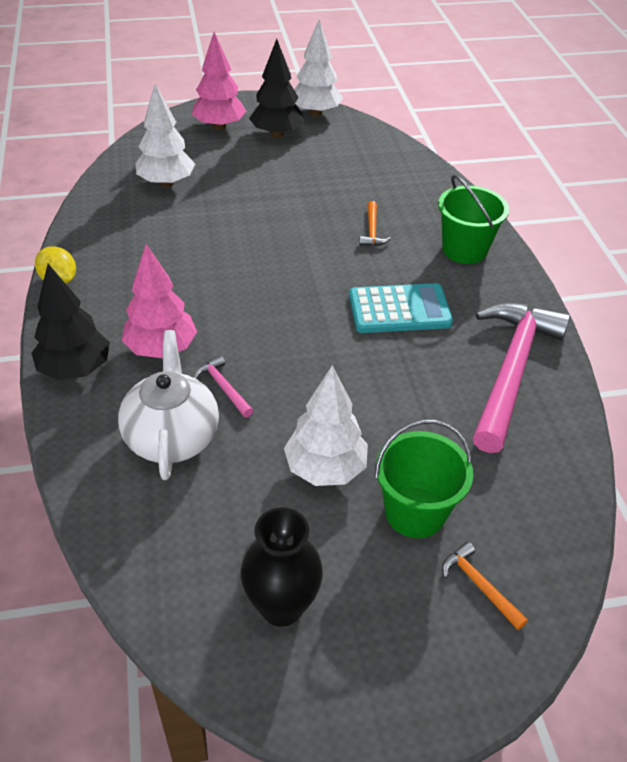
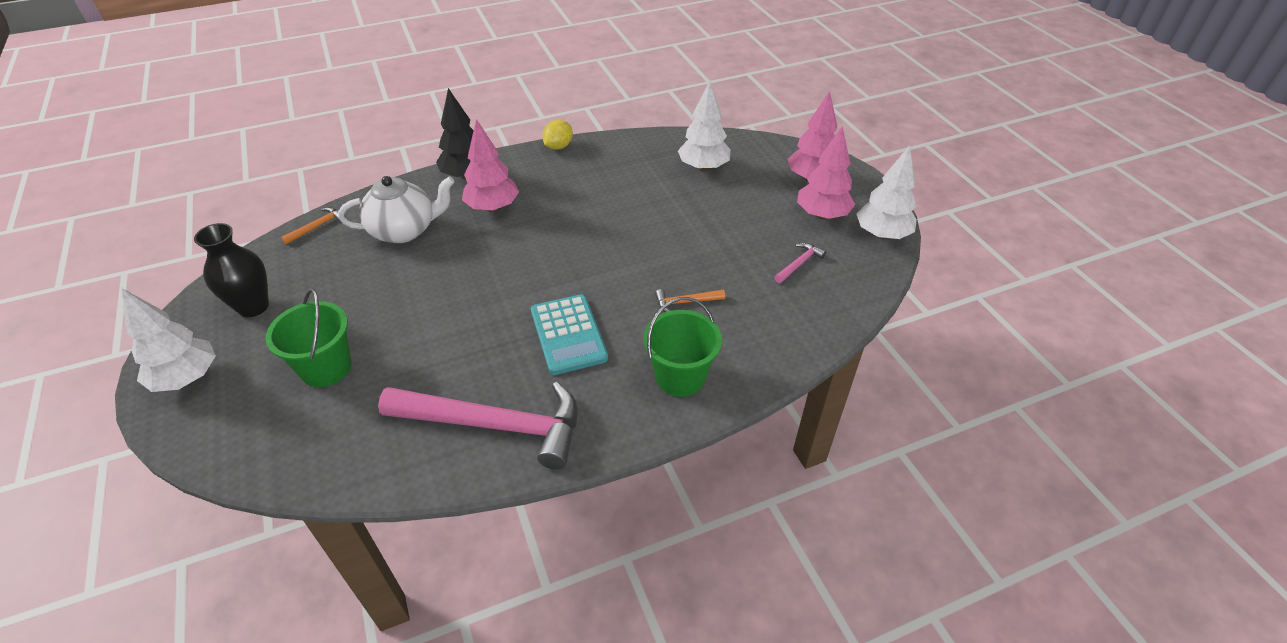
camera: 80 degrees right, 0 degrees up
pink hammer [194,355,254,418] -> pink hammer moved to [774,243,826,283]
black tree [249,39,304,138] -> pink tree [797,126,855,220]
white tree [284,365,368,486] -> white tree moved to [121,288,216,392]
orange hammer [442,542,528,630] -> orange hammer moved to [281,207,346,245]

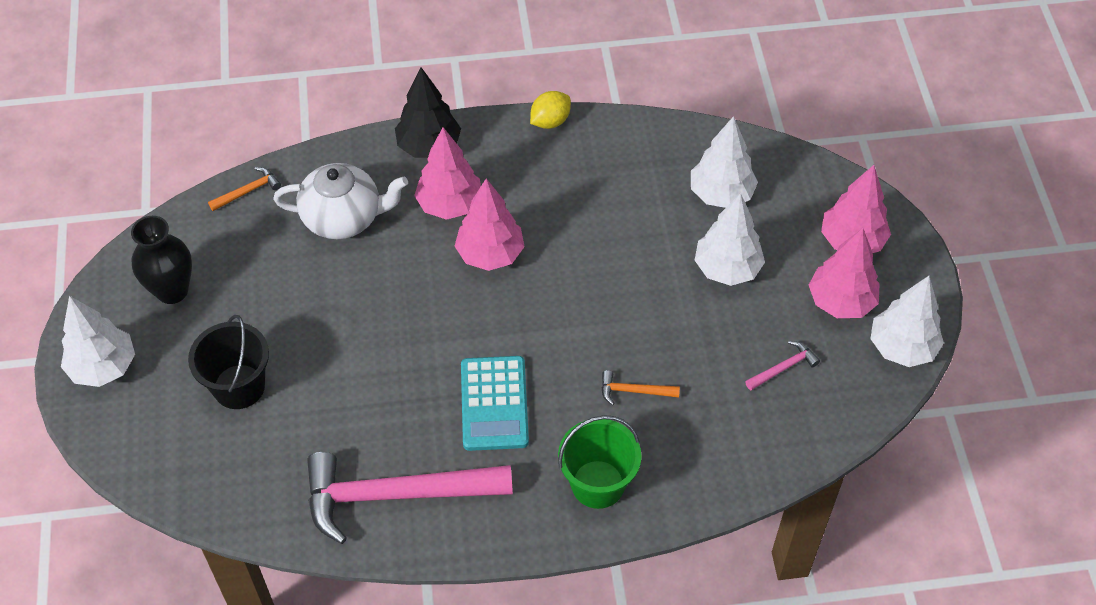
camera: 15 degrees right, 10 degrees up
green bucket [265,289,351,387] -> black bucket [188,315,269,409]
pink hammer [378,382,578,470] -> pink hammer turned 150 degrees clockwise [307,452,513,544]
none -> pink tree [455,179,525,271]
none -> white tree [695,193,765,286]

